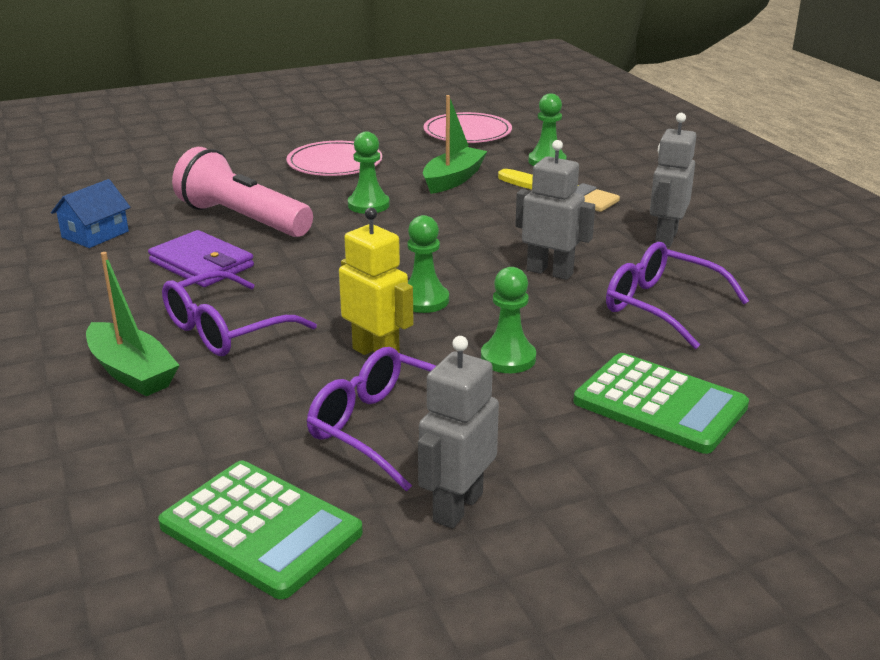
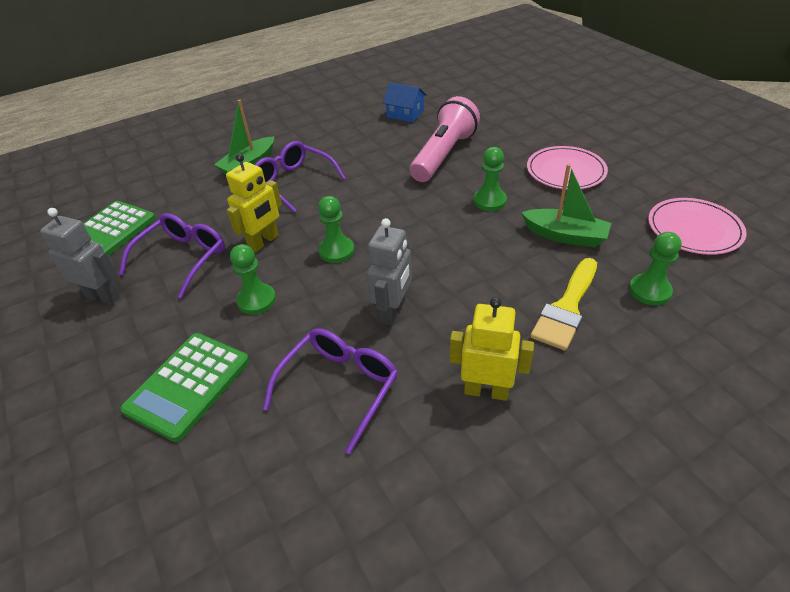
camera: 85 degrees right, 15 degrees up
purple wallet [148,230,254,287] -> none
grey robot [650,113,696,247] -> yellow robot [450,297,534,401]

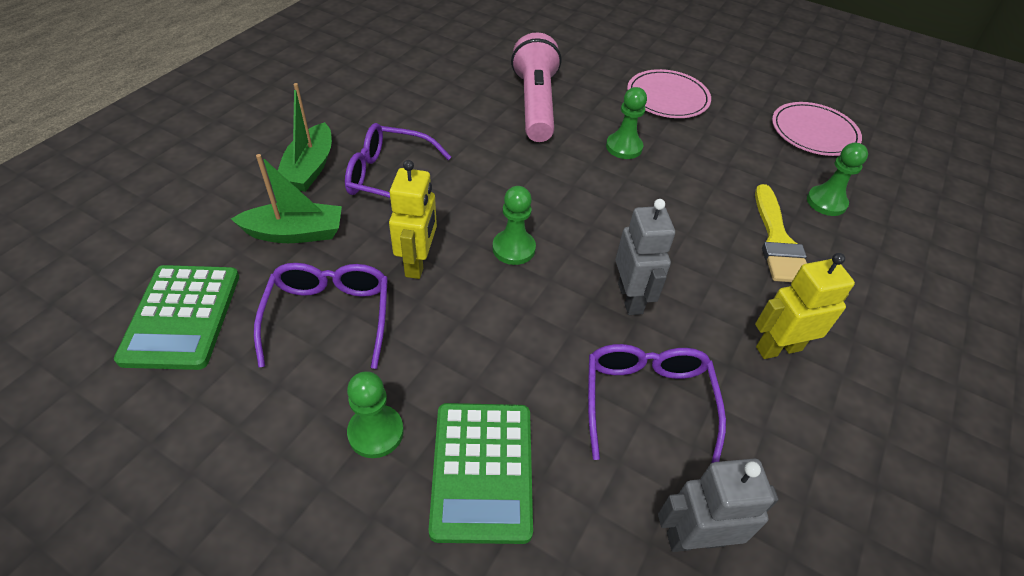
camera: 35 degrees left, 5 degrees up
grey robot [40,208,120,304] -> grey robot moved to [658,458,779,552]
green pawn [230,244,276,315] -> green pawn moved to [347,371,404,458]
blue house [383,82,427,122] -> none
green boat [521,164,611,247] -> green boat moved to [231,154,342,243]

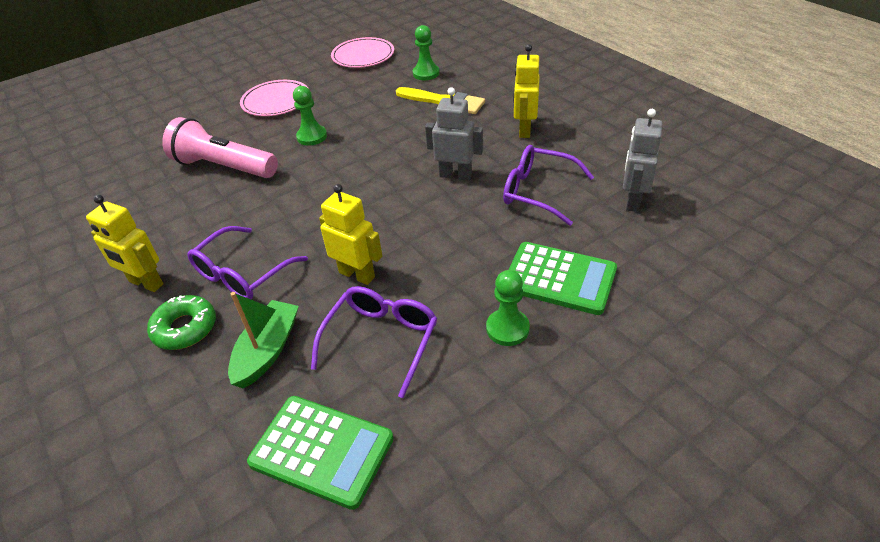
camera: 60 degrees left, 5 degrees down
purple glasses [254,263,388,369] -> purple glasses turned 90 degrees clockwise [311,286,437,398]
green boat [278,83,332,192] -> green donut [147,295,216,350]
green pawn [492,186,536,265] -> none
none -> yellow robot [86,195,163,292]

